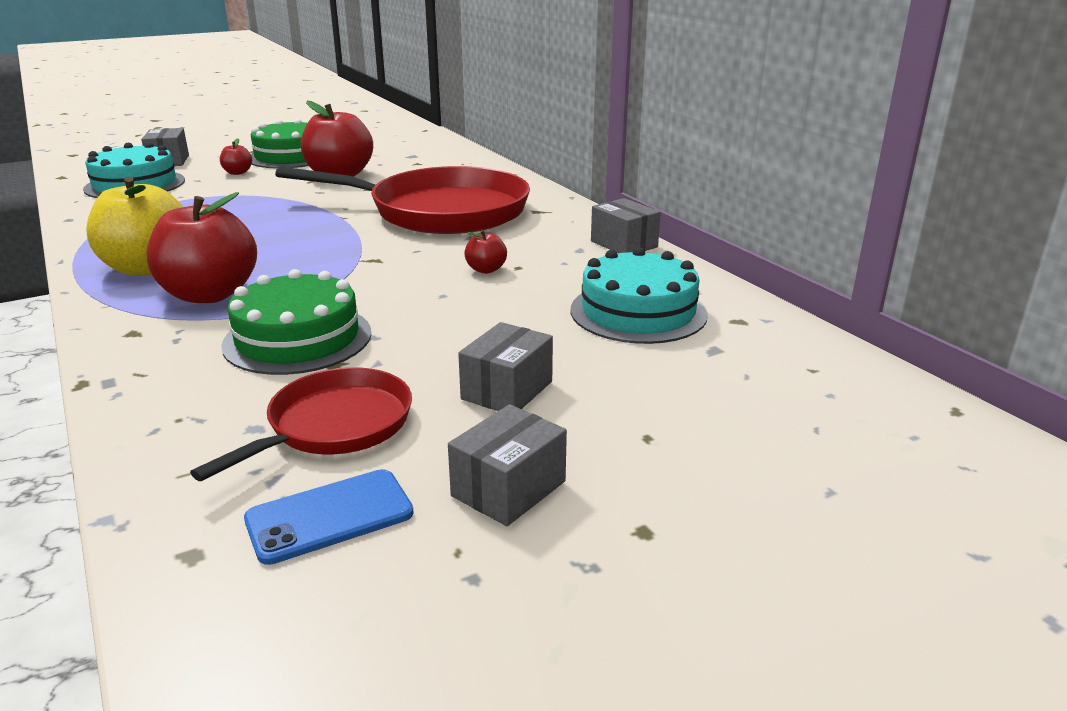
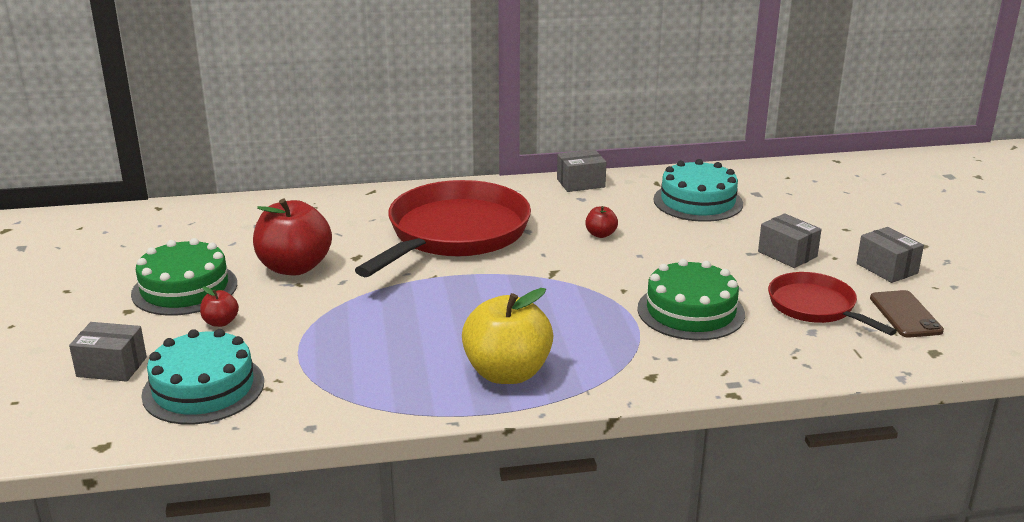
camera: 70 degrees left, 0 degrees up
red apple [147,192,257,303] -> none
blue phone [244,469,414,565] -> brown phone [870,290,944,338]

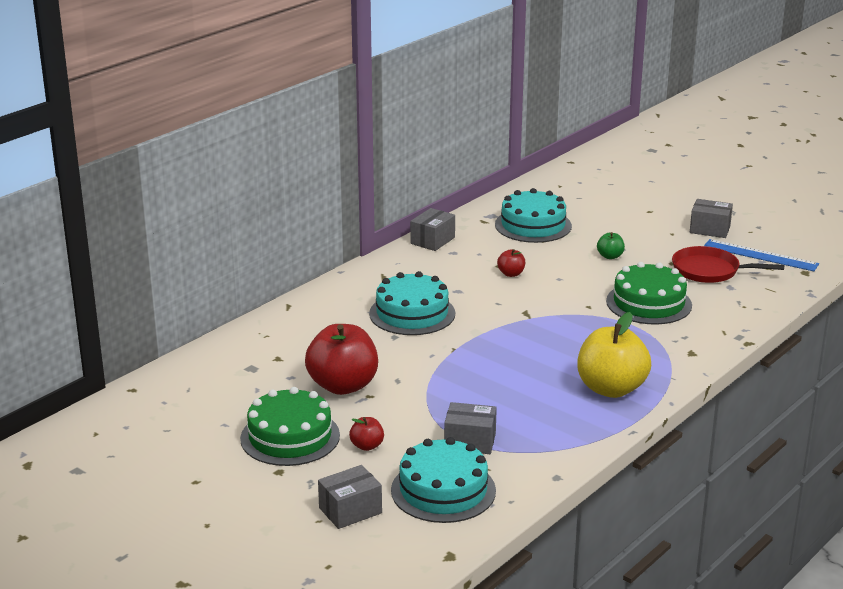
camera: 40 degrees left, 0 degrees up
red pan [355,180,531,277] -> turquoise cake [369,271,455,335]
grey box [758,213,822,268] -> grey box moved to [444,402,497,454]
brown phone [870,290,944,338] -> blue ruler [704,239,819,271]
none -> green apple [597,232,625,259]

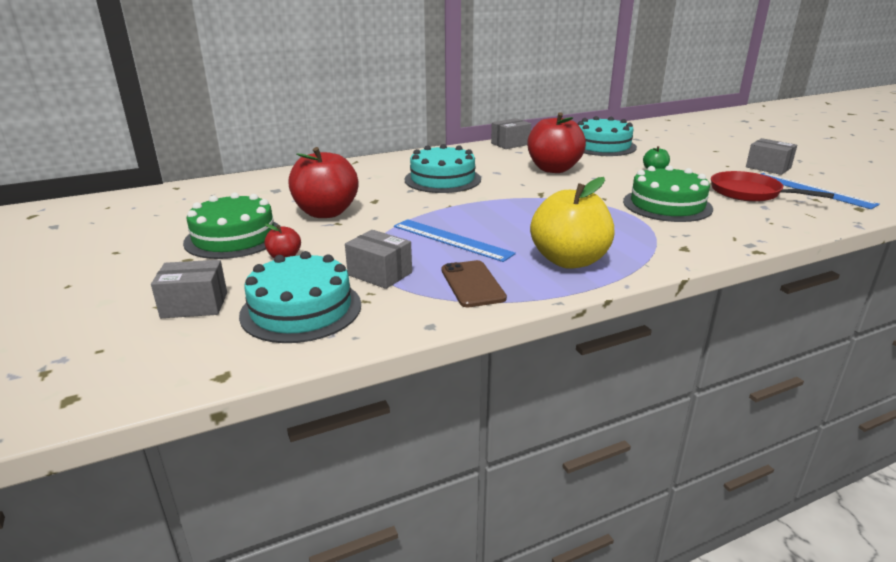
camera: 25 degrees right, 0 degrees up
red apple [497,249,525,277] -> red apple [528,112,586,173], size x2.24
none -> blue ruler [394,219,516,262]
none -> brown phone [441,260,507,307]

